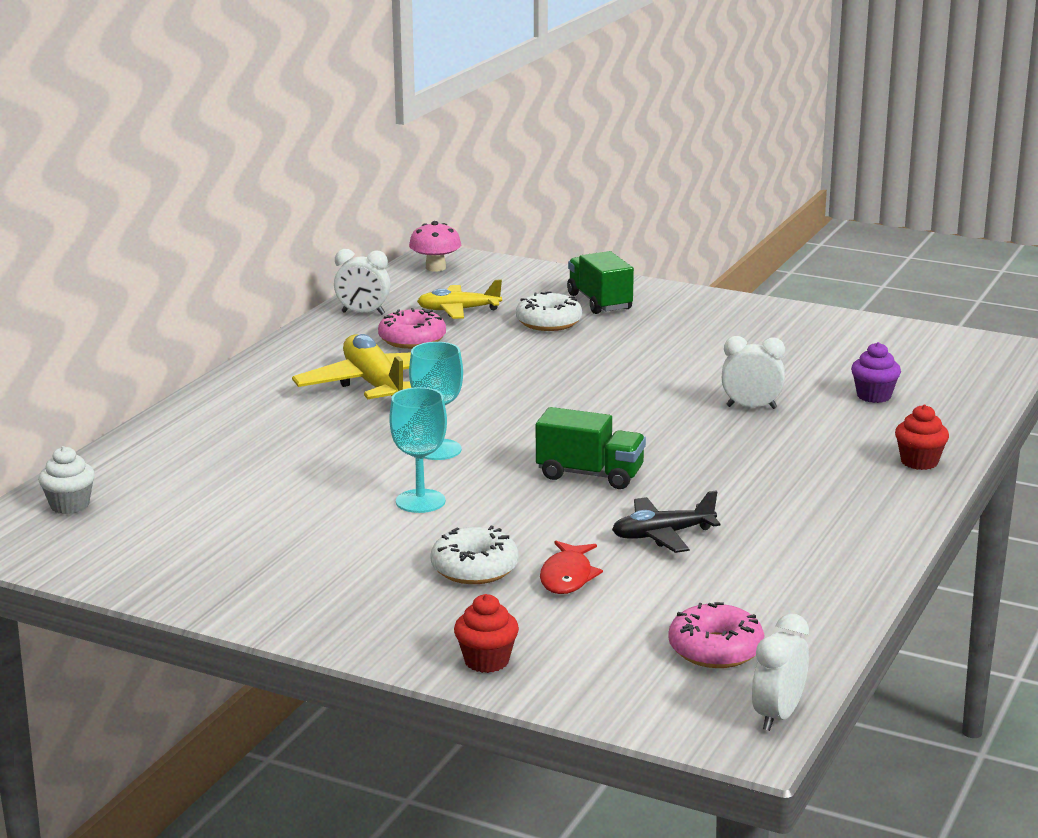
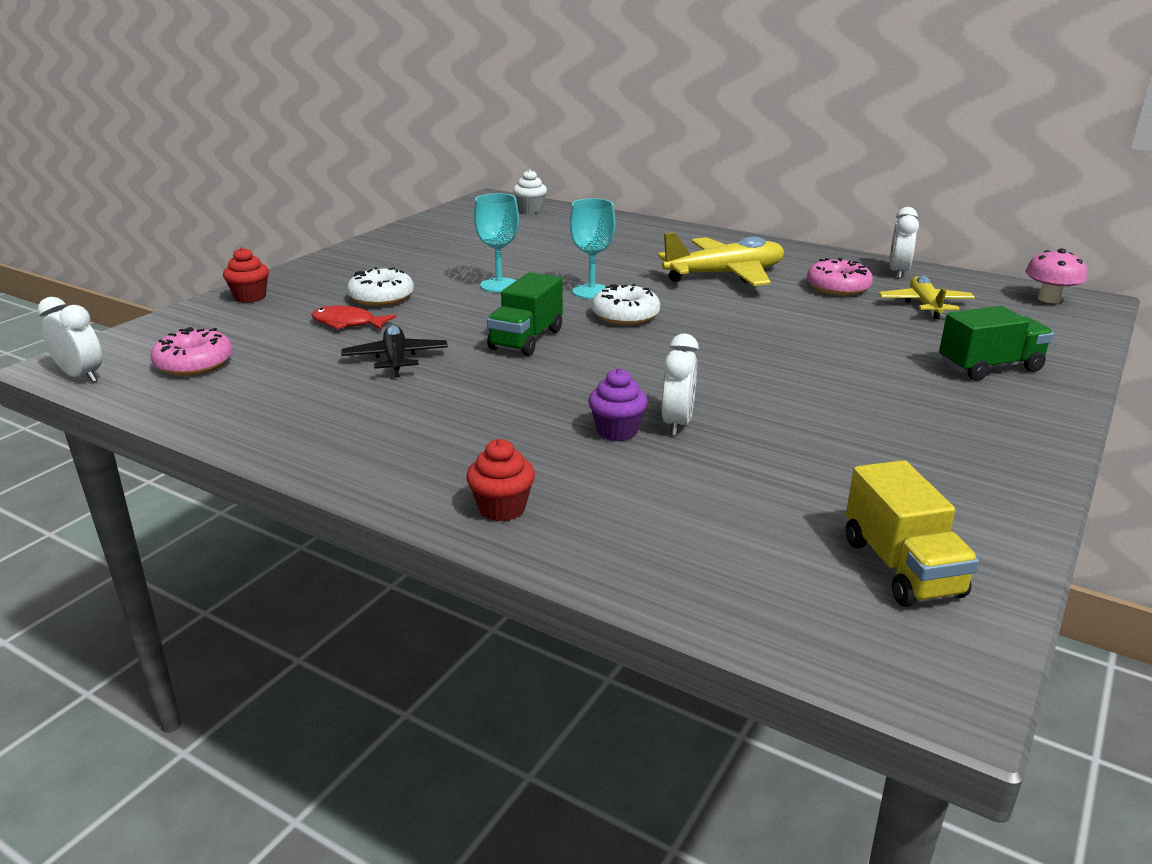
camera: 95 degrees right, 5 degrees up
white donut [516,291,582,331] -> white donut moved to [592,283,660,325]
purple cupcake [851,342,901,403] -> purple cupcake moved to [588,368,648,441]
none -> yellow truck [846,460,979,607]

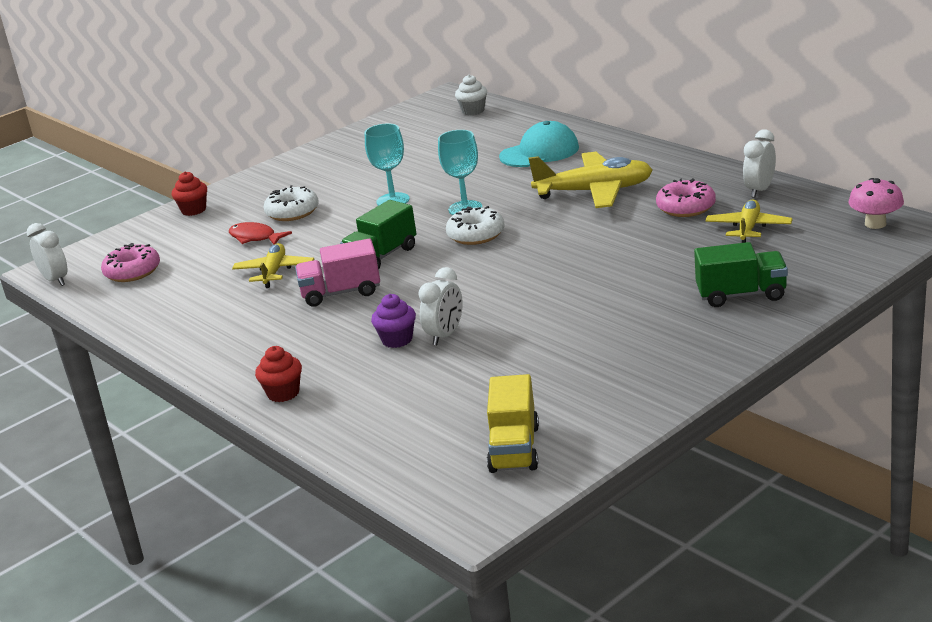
camera: 20 degrees right, 0 degrees up
black plane [341,325,448,377] -> yellow plane [232,243,314,288]
none -> pink truck [295,238,380,307]
none -> turquoise cap [499,121,579,167]

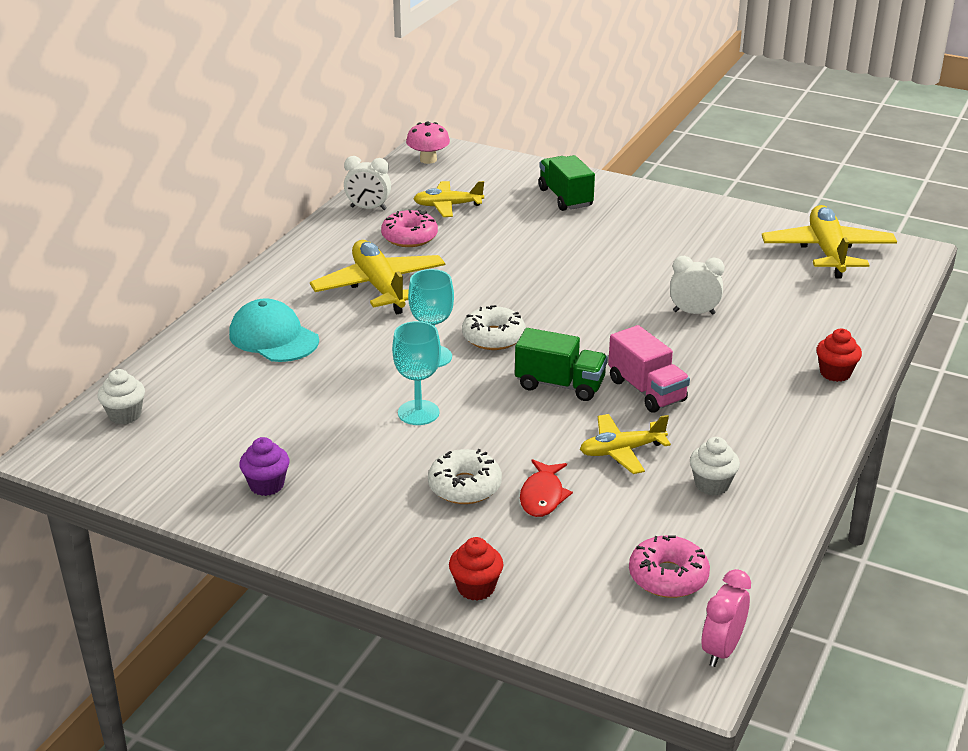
camera: 115 degrees left, 5 degrees up
white clock [27,223,68,286] -> pink clock [701,569,751,667]
purple cupcake [371,294,416,348] -> purple cupcake moved to [239,437,289,496]
yellow truck [487,374,539,473] -> yellow plane [762,205,897,279]
none -> white cupcake [690,437,740,495]

